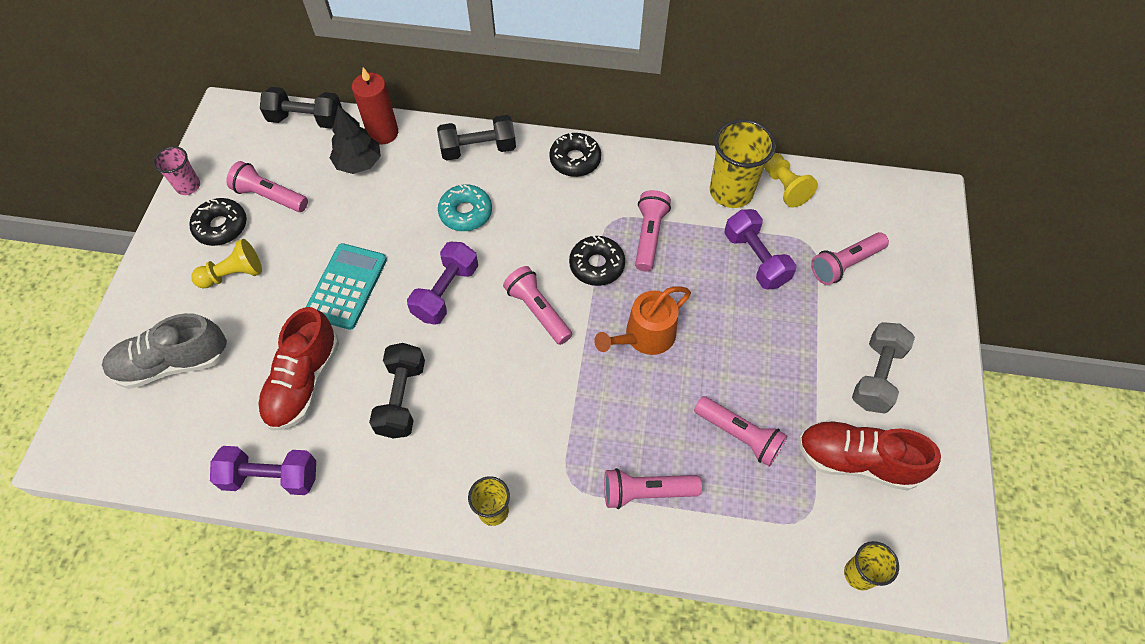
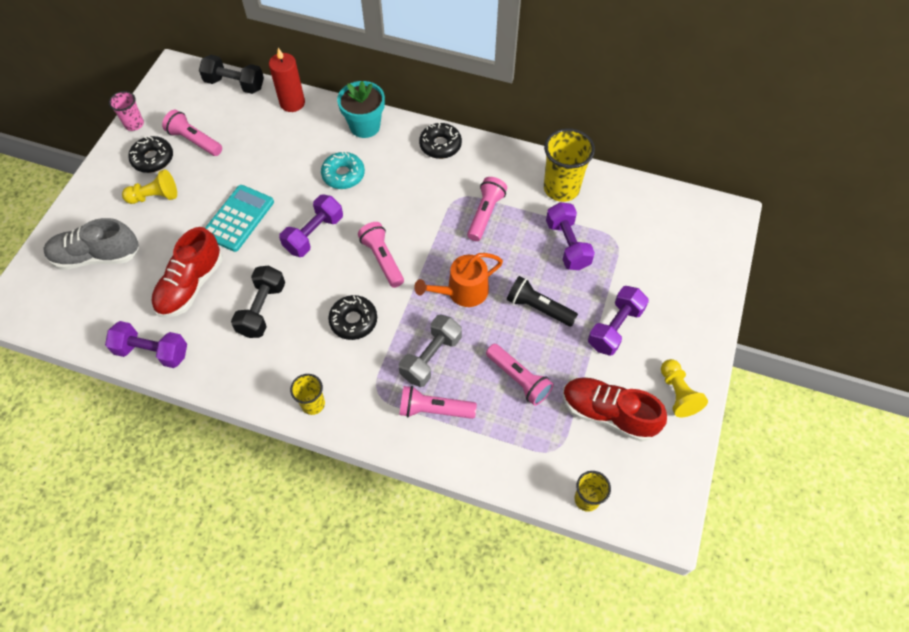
camera: 10 degrees right, 0 degrees up
black tree [330,105,381,174] -> none
black dumbbell [437,115,516,161] -> turquoise flower pot [337,81,385,138]
black donut [569,236,625,286] -> black donut moved to [328,295,377,340]
yellow pawn [765,153,818,208] -> yellow pawn moved to [661,359,708,417]
pink flashlight [811,232,889,285] -> none
grey dumbbell [852,322,915,414] -> grey dumbbell moved to [399,315,462,387]
none -> black flashlight [507,276,578,327]
none -> purple dumbbell [588,286,649,356]

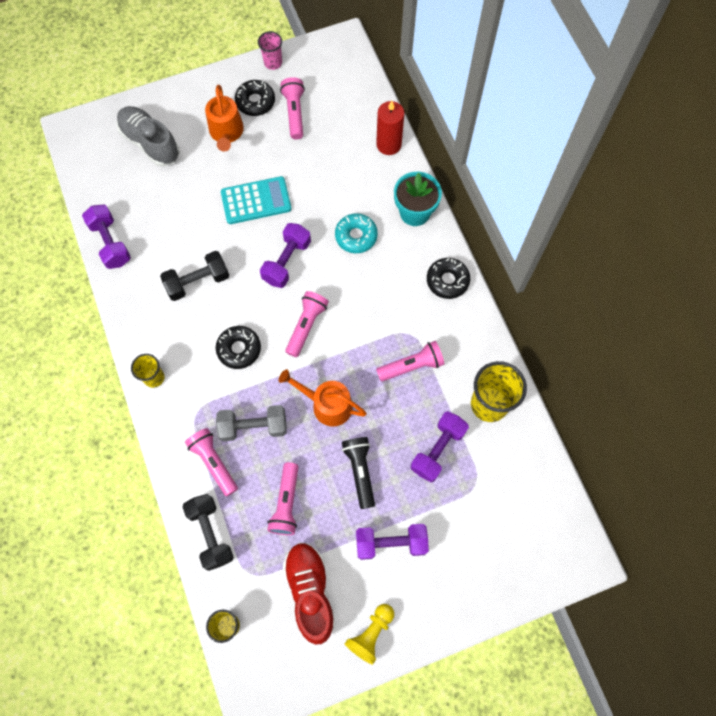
camera: 50 degrees right, 10 degrees up
yellow pawn [122,170,177,204] -> orange watering can [205,85,244,152]
red shoe [151,227,223,318] -> none
black dumbbell [199,55,264,94] -> black dumbbell moved to [182,494,234,571]
purple dumbbell [279,195,343,257] -> purple dumbbell turned 60 degrees counterclockwise [260,223,311,288]

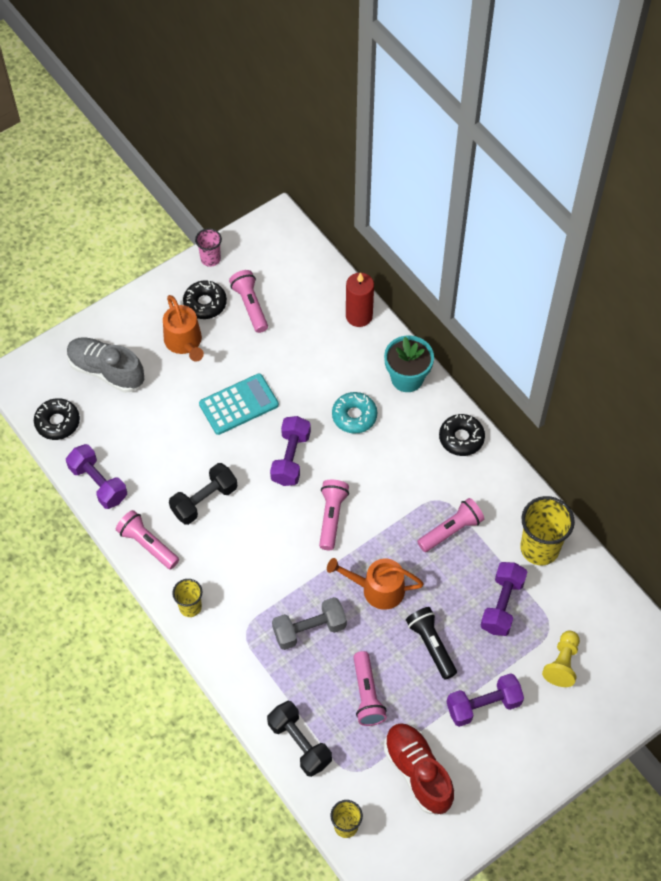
camera: 15 degrees left, 10 degrees down
pink flashlight [185,428,238,497] -> pink flashlight moved to [116,510,179,570]
black donut [216,326,261,369] -> black donut moved to [34,398,80,440]
yellow pawn [345,604,394,665] -> yellow pawn moved to [542,631,580,687]

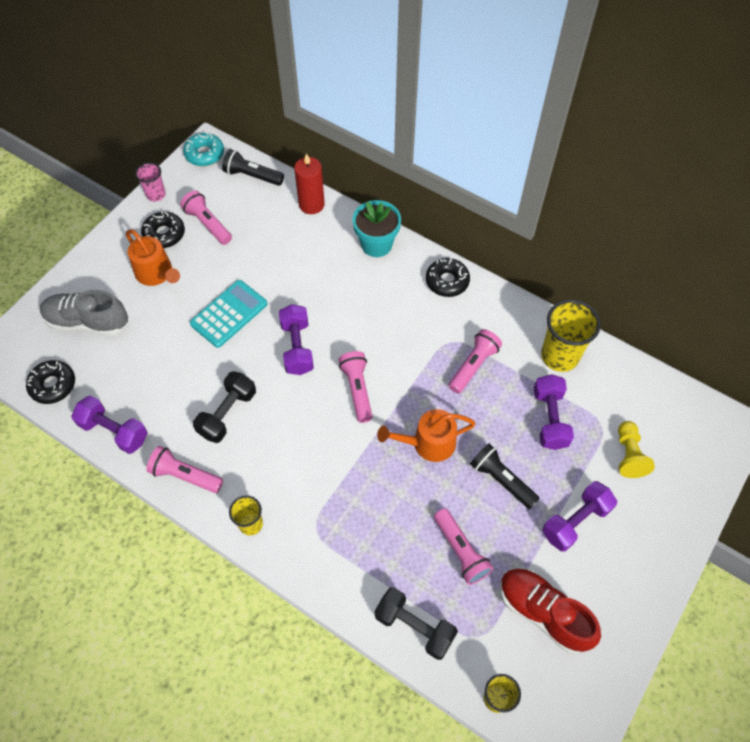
camera: 20 degrees left, 0 degrees up
grey dumbbell [272,597,347,650] -> none
turquoise donut [332,392,377,434] -> turquoise donut moved to [183,132,224,166]
none -> black flashlight [222,149,284,186]

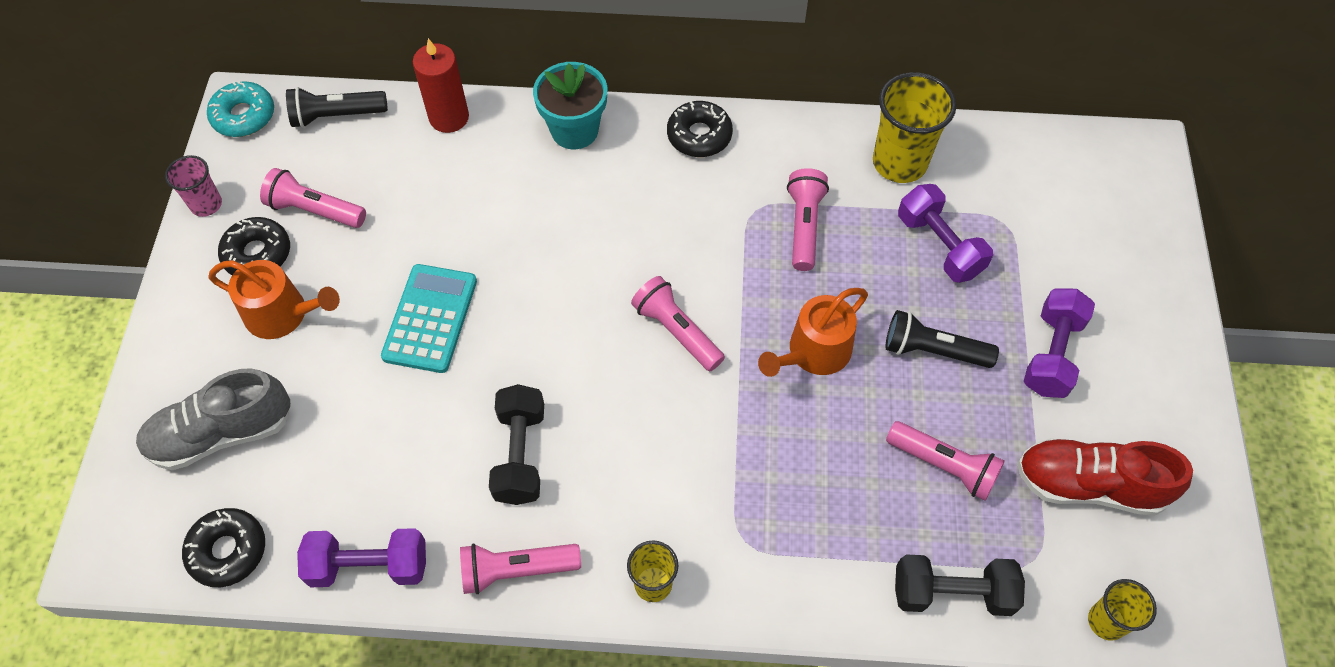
camera: 30 degrees left, 0 degrees up
purple dumbbell [279,304,314,375] -> none
yellow pawn [618,421,655,478] -> none

